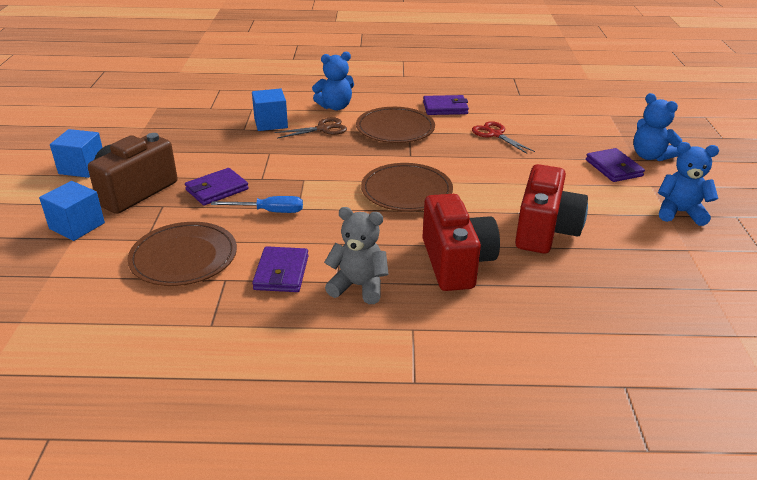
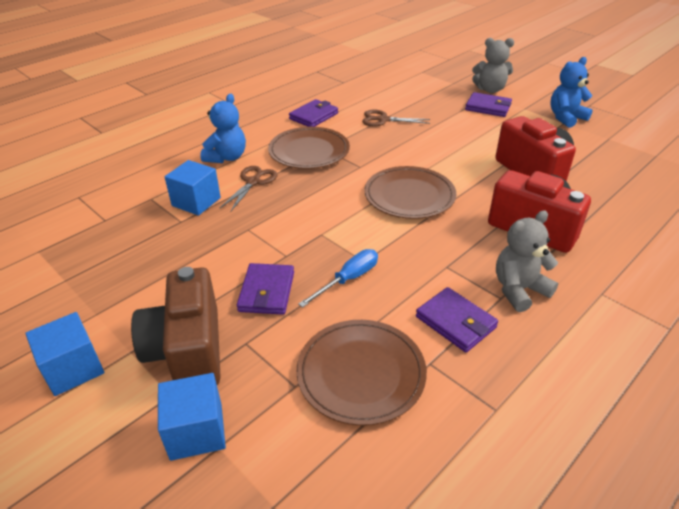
camera: 45 degrees left, 5 degrees up
red scissors [472,121,535,154] -> brown scissors [362,110,430,127]
blue teddy bear [633,93,682,161] -> grey teddy bear [472,38,514,93]

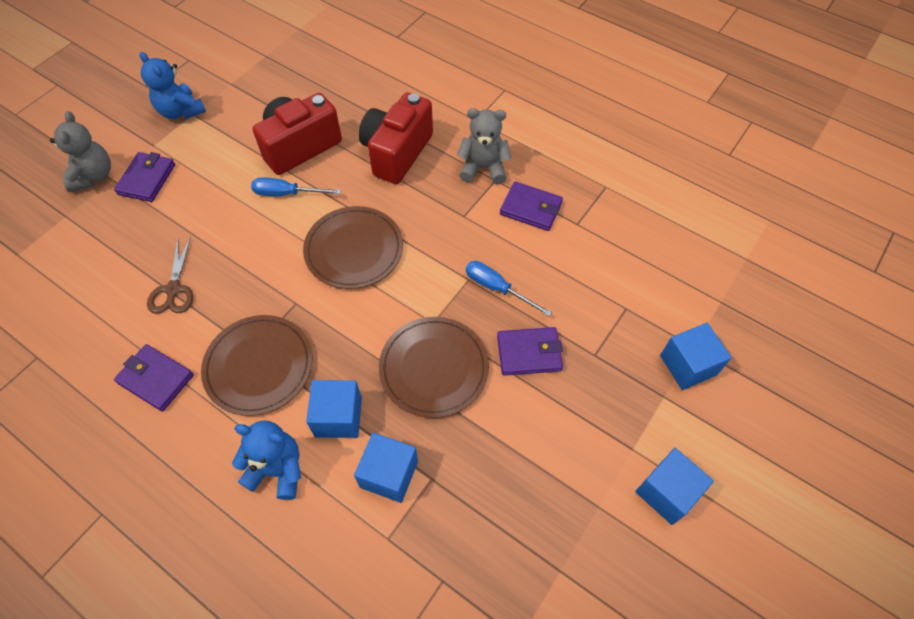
camera: 100 degrees left, 20 degrees up
brown camera [131,267,221,385] -> none
brown scissors [220,166,278,212] -> blue cube [306,380,362,438]
brown plate [297,320,427,426] -> brown plate moved to [379,317,489,418]
purple wallet [416,287,498,352] -> purple wallet turned 75 degrees clockwise [500,182,563,231]
grey teddy bear [496,210,558,312] -> grey teddy bear turned 135 degrees clockwise [457,108,512,184]
none -> blue screwdriver [251,177,341,196]

